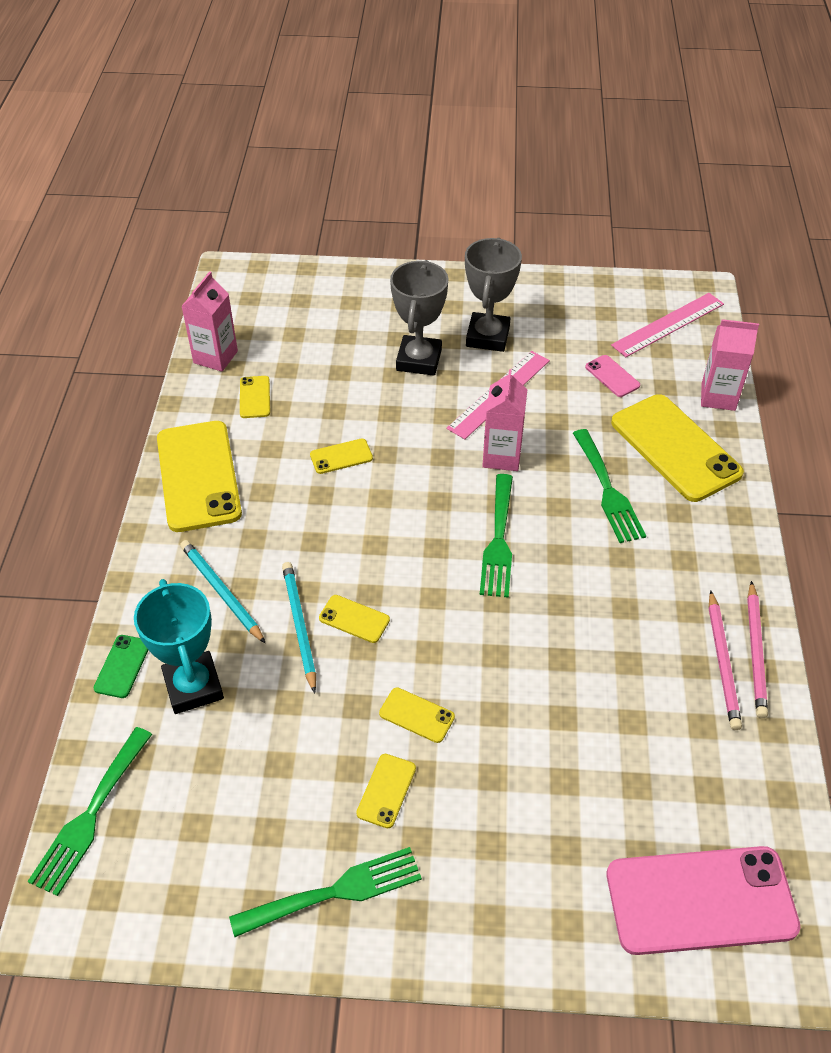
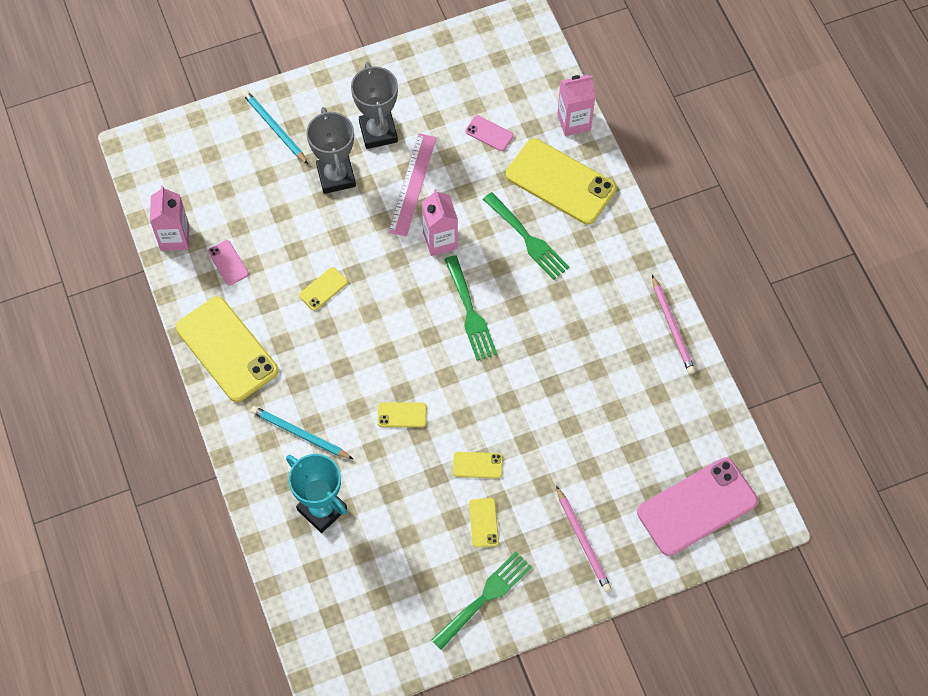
camera: 25 degrees left, 15 degrees up
green fork [28,727,152,896] -> none
green phone [93,635,148,698] -> none
yellow phone [240,376,270,418] -> pink phone [208,240,249,285]
turquoise pencil [282,562,316,693] -> turquoise pencil moved to [242,90,308,164]
pink ruler [611,293,724,357] -> none
pink pencil [709,590,742,730] -> pink pencil moved to [556,486,612,592]

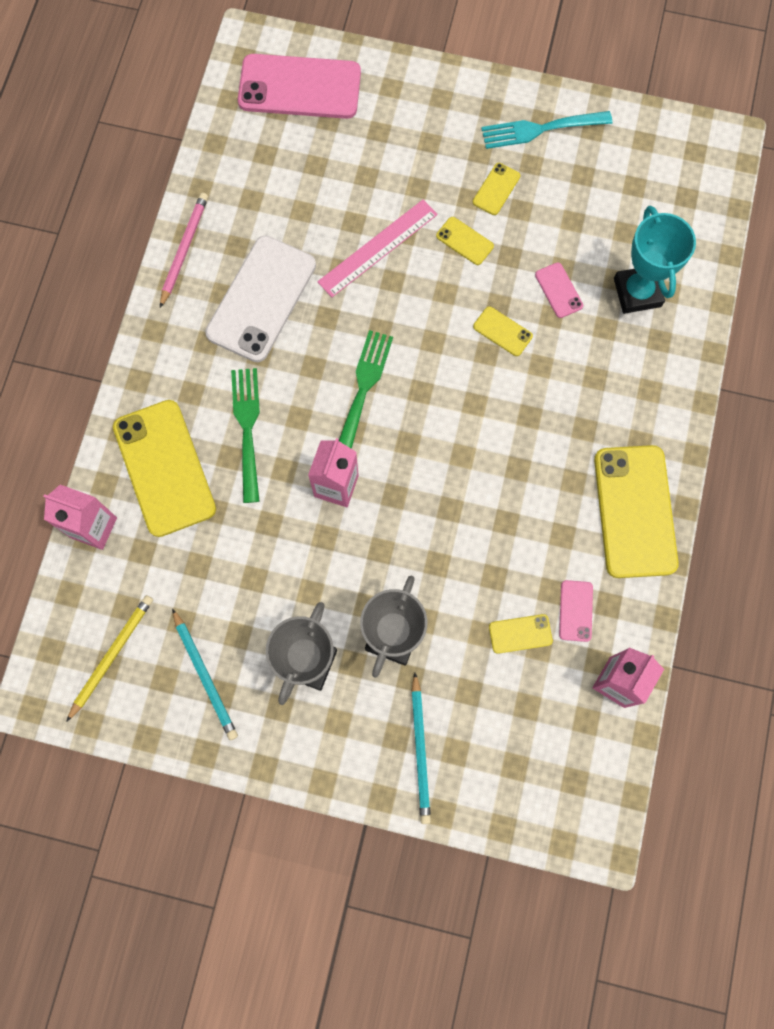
camera: 145 degrees left, 10 degrees up
turquoise pencil [250,406,353,459] -> turquoise pencil moved to [172,608,238,740]
yellow phone [299,267,348,311] -> yellow phone moved to [489,614,553,654]
pink ruler [388,133,436,237] -> pink ruler moved to [317,200,438,297]
green fork [432,552,532,650] -> turquoise fork [481,111,612,149]
pink phone [465,115,514,151] -> pink phone moved to [535,262,583,318]
pink pencil [556,486,612,592] -> none
none -> yellow pencil [66,595,153,722]
none -> white phone [205,236,316,362]

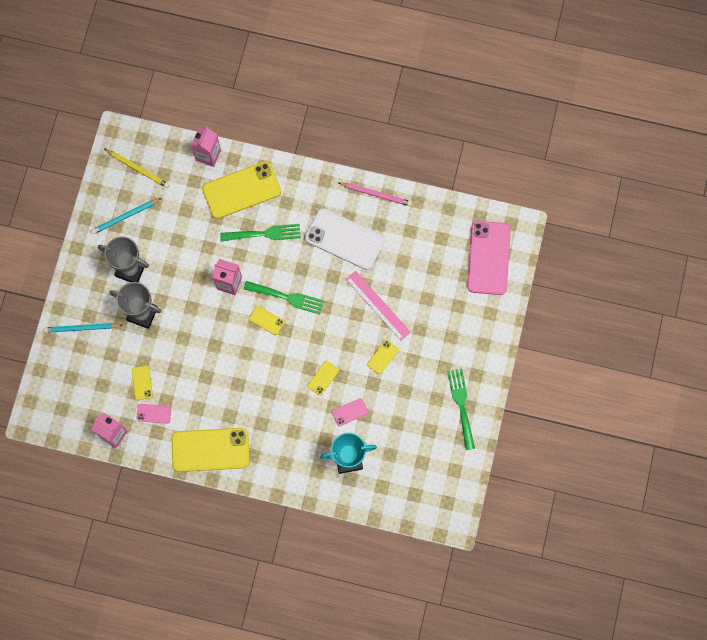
camera: 90 degrees right, 0 degrees up
yellow phone [473,163,520,215] -> yellow phone moved to [249,306,284,335]
turquoise fork [481,111,612,149] -> green fork [447,369,475,450]

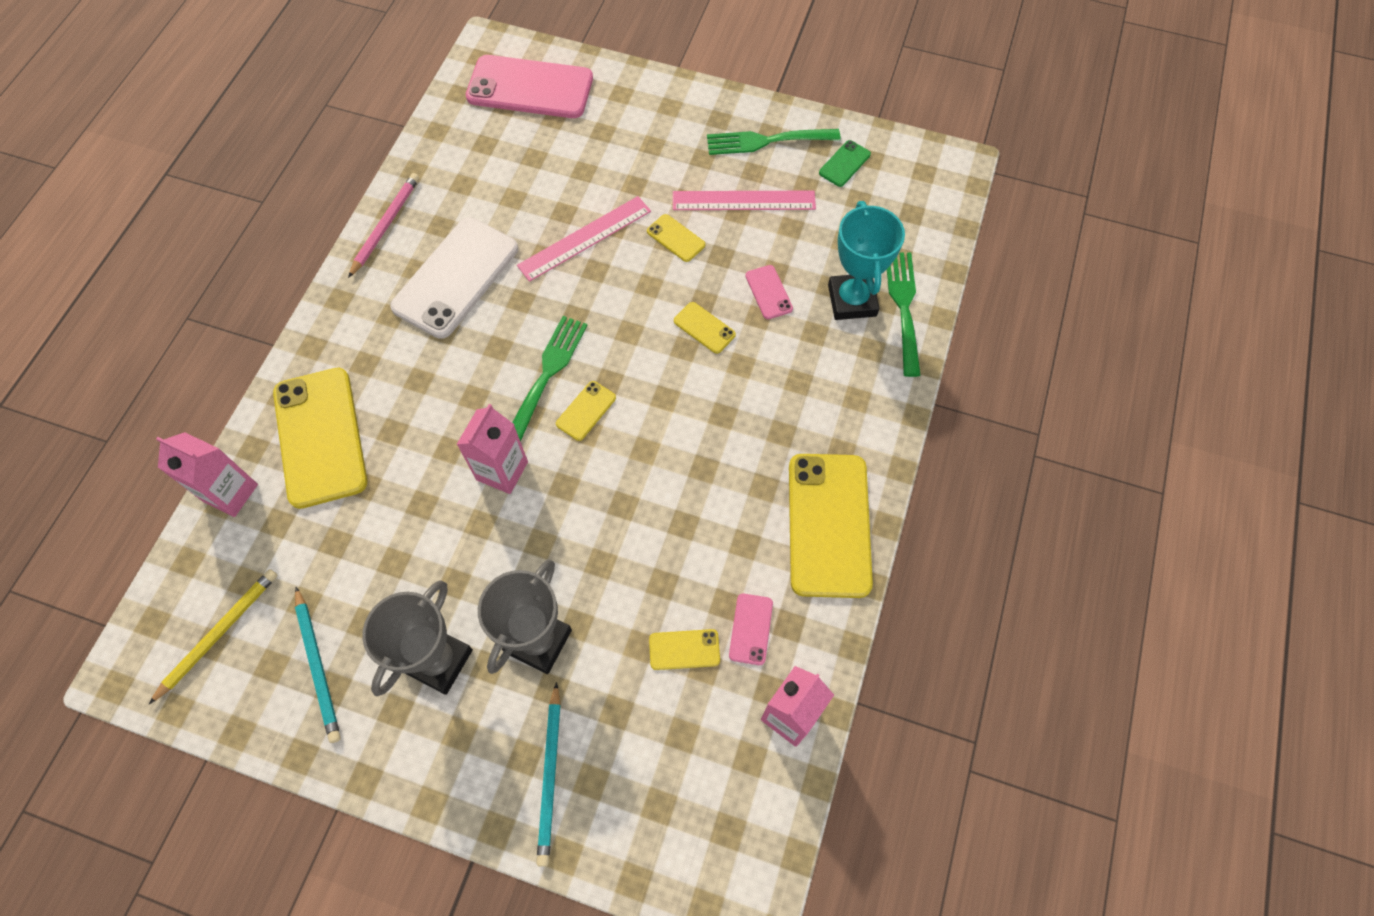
camera: 85 degrees left, 10 degrees down
green fork [220,224,301,242] -> green fork moved to [887,252,921,377]
none -> pink ruler [673,191,816,210]
none -> green phone [819,140,871,187]

